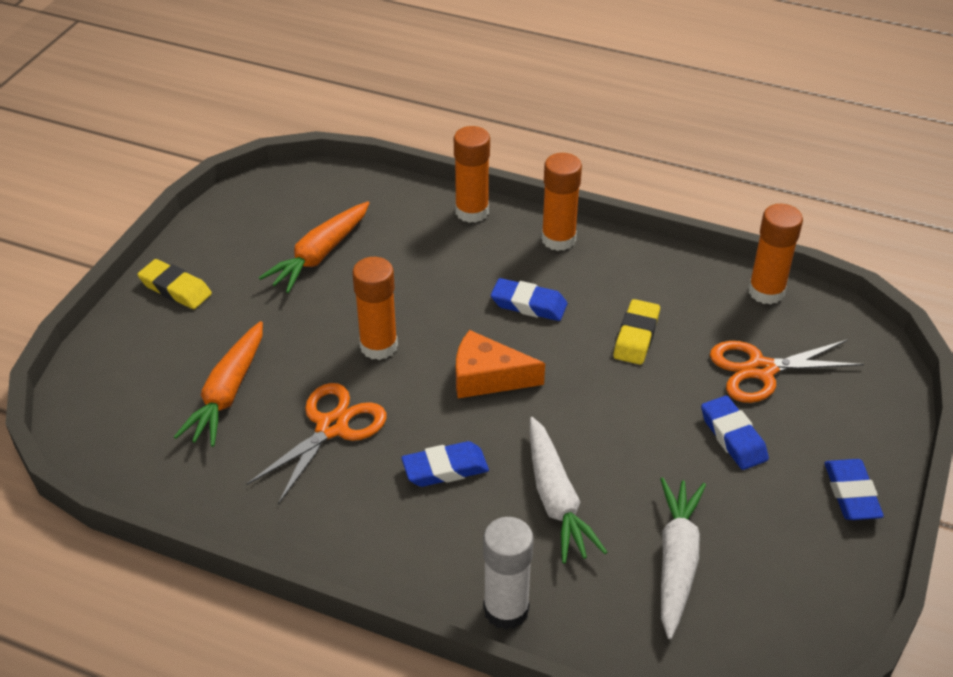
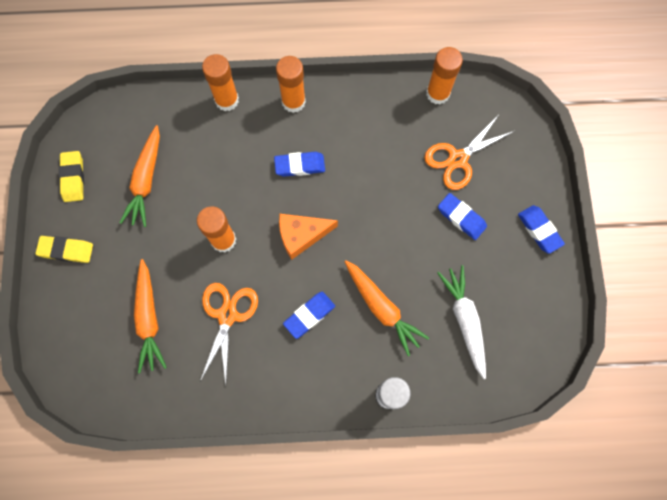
camera: 25 degrees left, 30 degrees up
white carrot [530,417,607,564] -> orange carrot [345,260,429,356]
yellow eraser [614,299,660,365] -> yellow eraser moved to [59,151,84,202]

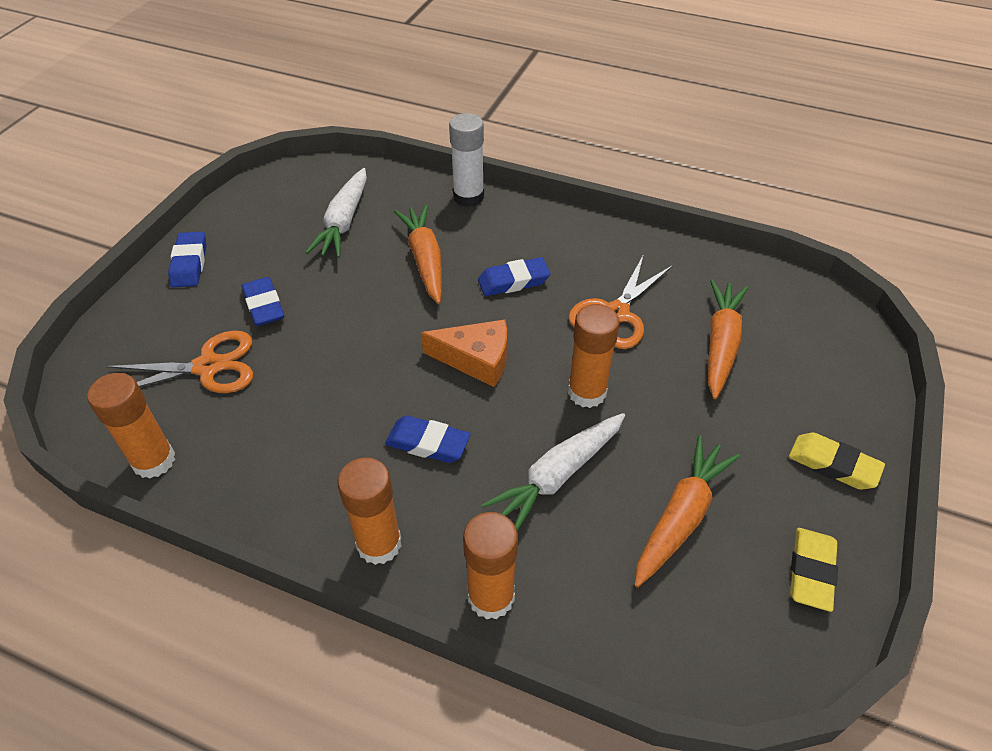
camera: 155 degrees left, 25 degrees down
none -> white carrot [482,413,625,531]

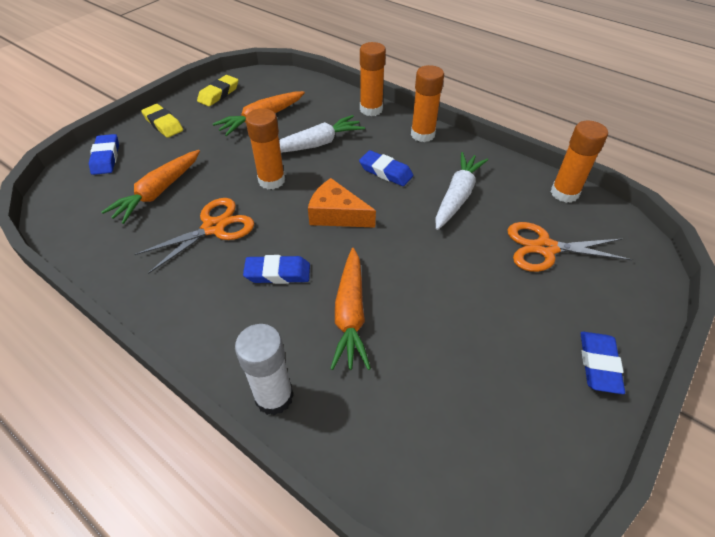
camera: 165 degrees left, 0 degrees up
blue eraser [242,277,284,326] -> blue eraser moved to [89,134,119,175]
white carrot [305,168,367,258] -> white carrot moved to [435,152,488,230]

